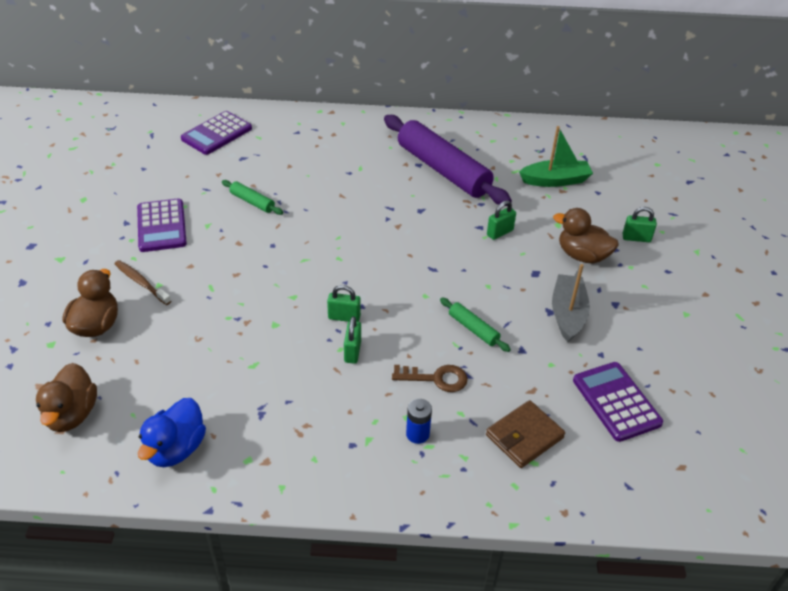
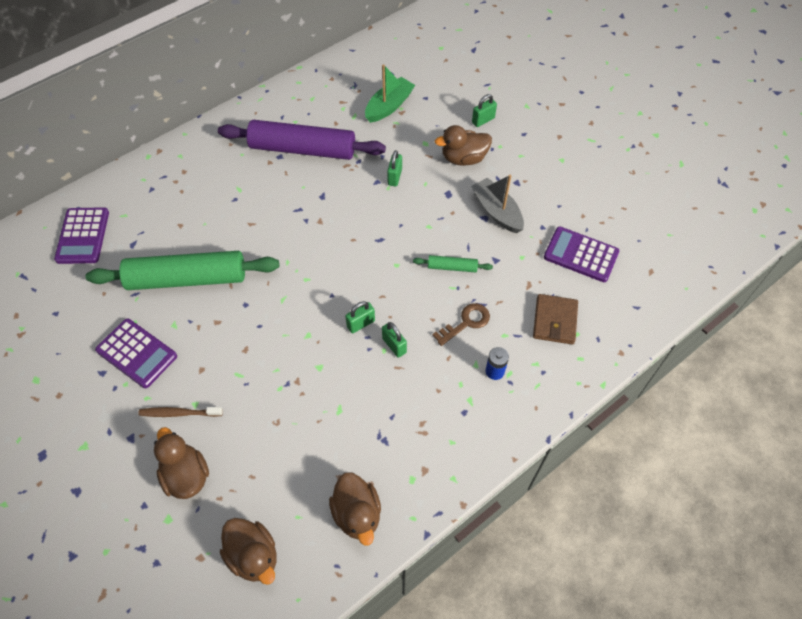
camera: 40 degrees left, 15 degrees up
blue duck [138,398,206,467] -> brown duck [329,472,381,546]
green rolling pin [222,180,283,215] -> green rolling pin [86,251,279,290], size x2.34

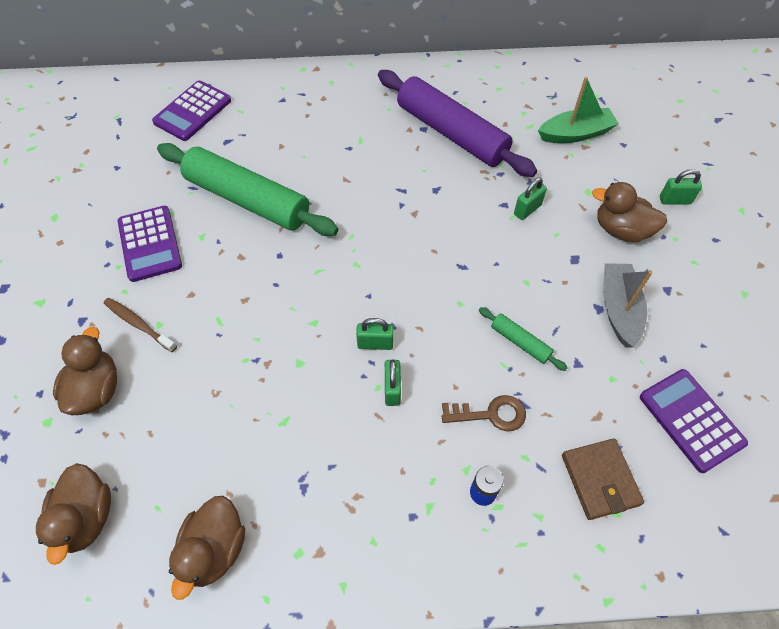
camera: 35 degrees right, 0 degrees up
brown wallet [533,294,578,345] -> brown wallet turned 60 degrees counterclockwise [562,439,644,520]

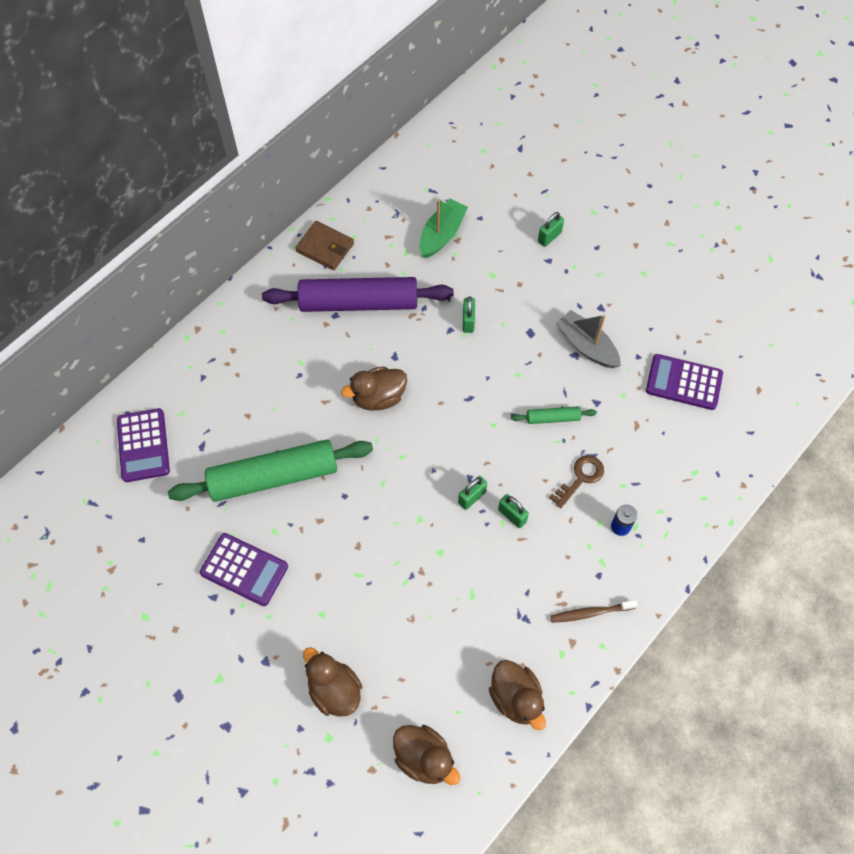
camera: 45 degrees left, 5 degrees up
brown toothbrush [104,298,177,352] -> brown toothbrush moved to [550,600,638,623]
brown wallet [562,439,644,520] -> brown wallet moved to [295,221,354,270]
brown duck [592,182,668,242] -> brown duck moved to [341,366,407,411]

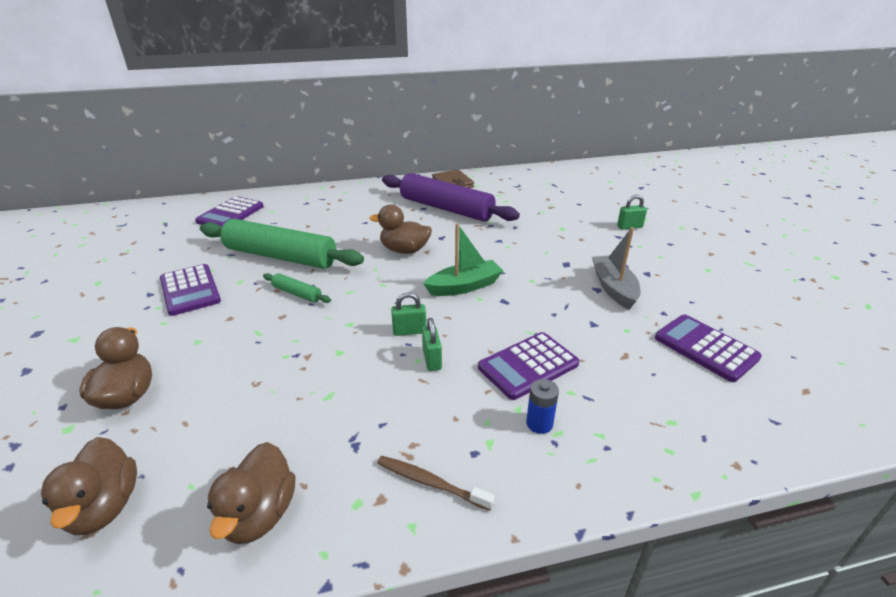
camera: 35 degrees right, 30 degrees down
green boat [420,199,468,258] -> green boat moved to [423,223,503,296]
green padlock [463,296,475,333] -> none
green rolling pin [511,406,597,424] -> green rolling pin moved to [263,273,331,303]
brown key [549,455,604,508] -> purple calculator [478,332,580,400]

